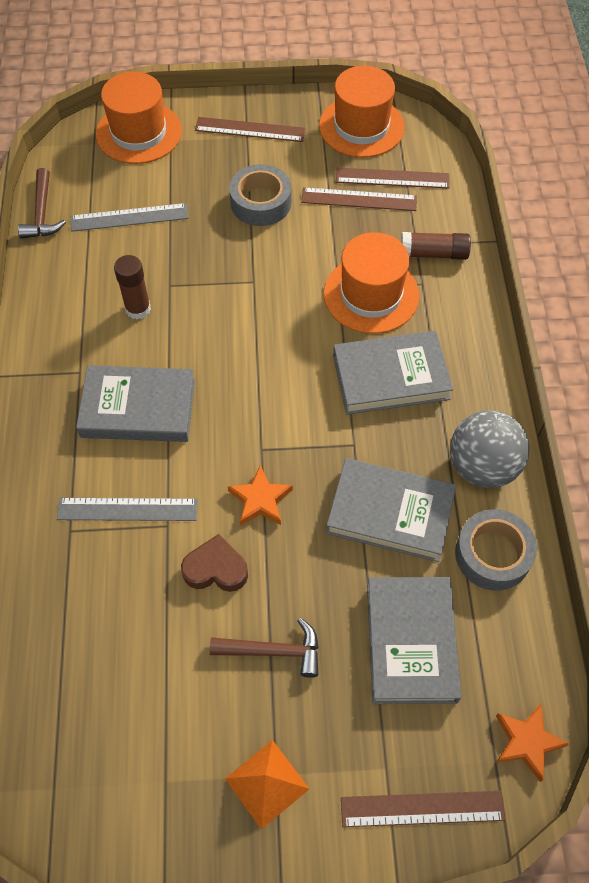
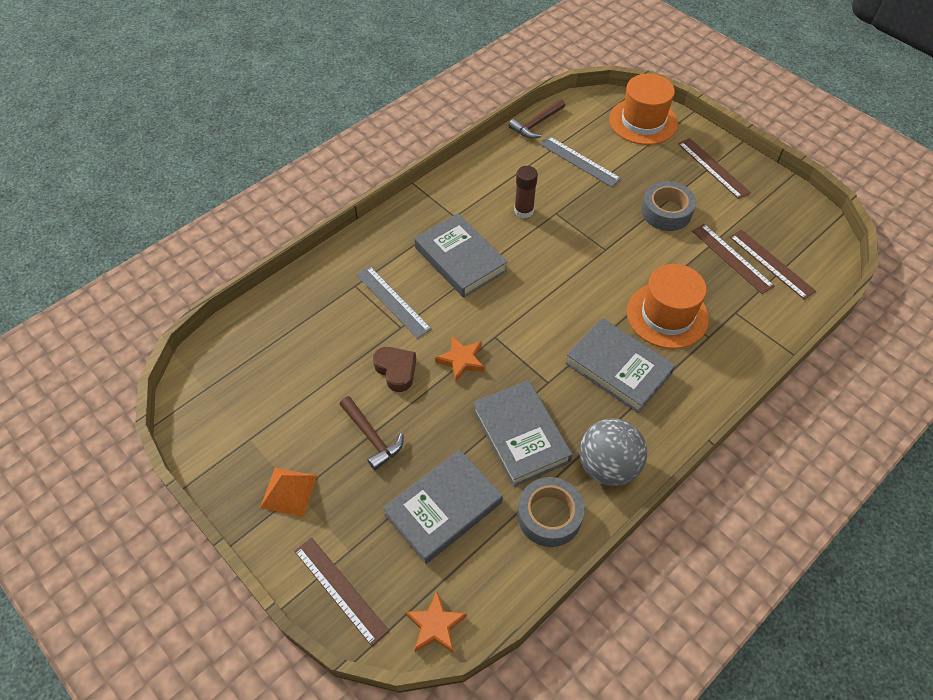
camera: 50 degrees right, 5 degrees down
orange hat [319,66,405,158] -> none
brown glue stick [401,232,471,260] -> none

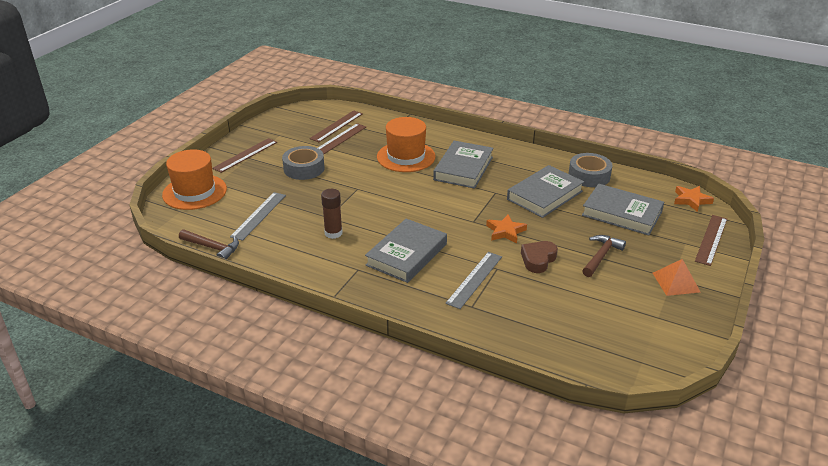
camera: 110 degrees left, 20 degrees down
grey ball [579,418,647,486] -> none

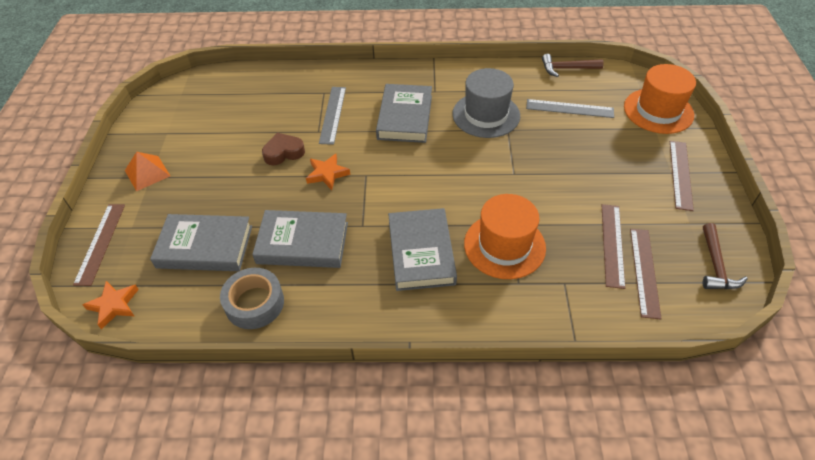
camera: 155 degrees right, 15 degrees up
grey ruler [230,192,286,241] -> grey ruler turned 75 degrees counterclockwise [526,99,614,118]
grey tape [282,146,325,180] -> none
brown glue stick [321,189,342,239] -> grey hat [452,68,520,138]
grey book [507,165,584,218] -> grey book turned 75 degrees clockwise [252,210,348,268]
brown heart [521,241,558,273] -> brown heart turned 120 degrees counterclockwise [262,133,305,165]
brown hammer [582,235,626,277] -> brown hammer moved to [703,223,748,289]

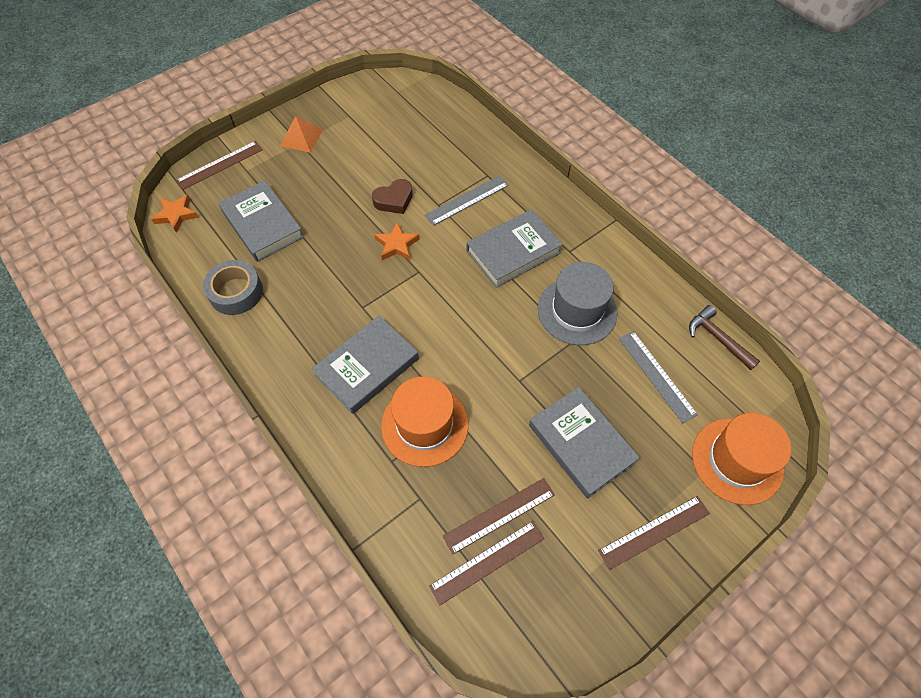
camera: 50 degrees right, 10 degrees up
grey book [252,210,348,268] -> grey book moved to [529,387,640,499]
brown heart [262,133,305,165] -> brown heart turned 120 degrees clockwise [372,179,413,214]
brown hammer [703,223,748,289] -> none

